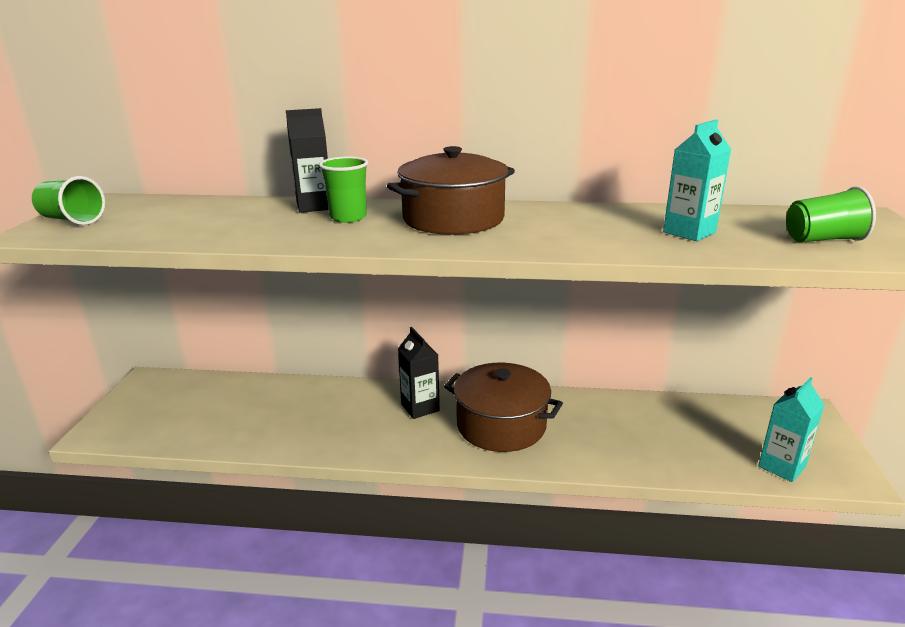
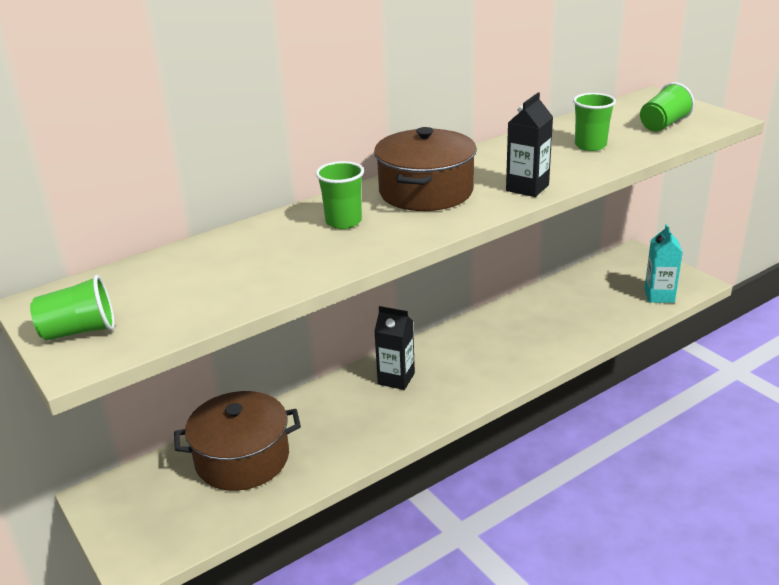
camera: 40 degrees left, 5 degrees up
black carton [286,108,329,213] -> black carton moved to [506,93,553,197]
brown pot [444,363,563,452] -> brown pot moved to [174,391,301,491]
turquoise carton [663,119,731,241] -> green cup [573,93,616,151]

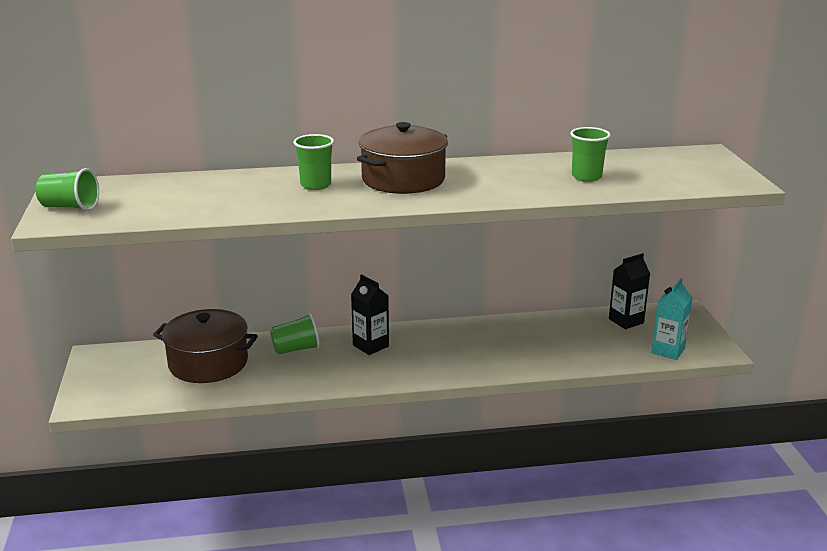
camera: 25 degrees right, 5 degrees down
black carton [506,93,553,197] -> black carton moved to [609,253,650,329]
green cup [640,82,695,132] -> green cup moved to [270,313,320,354]

